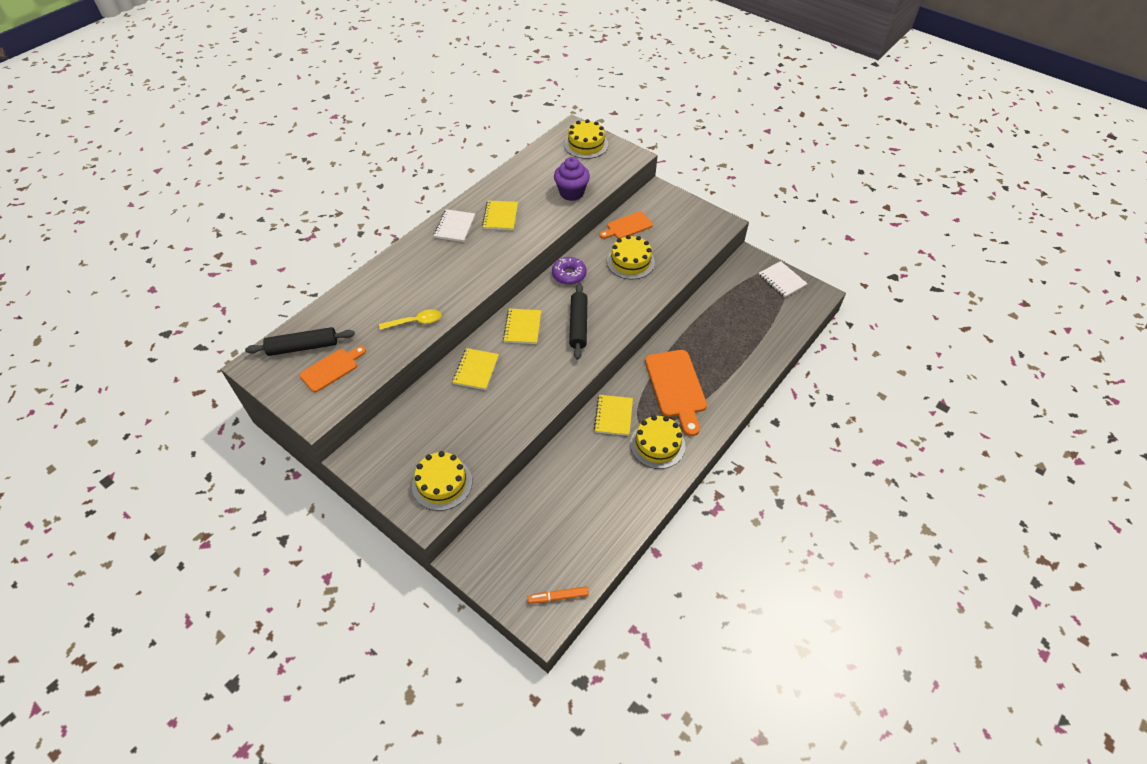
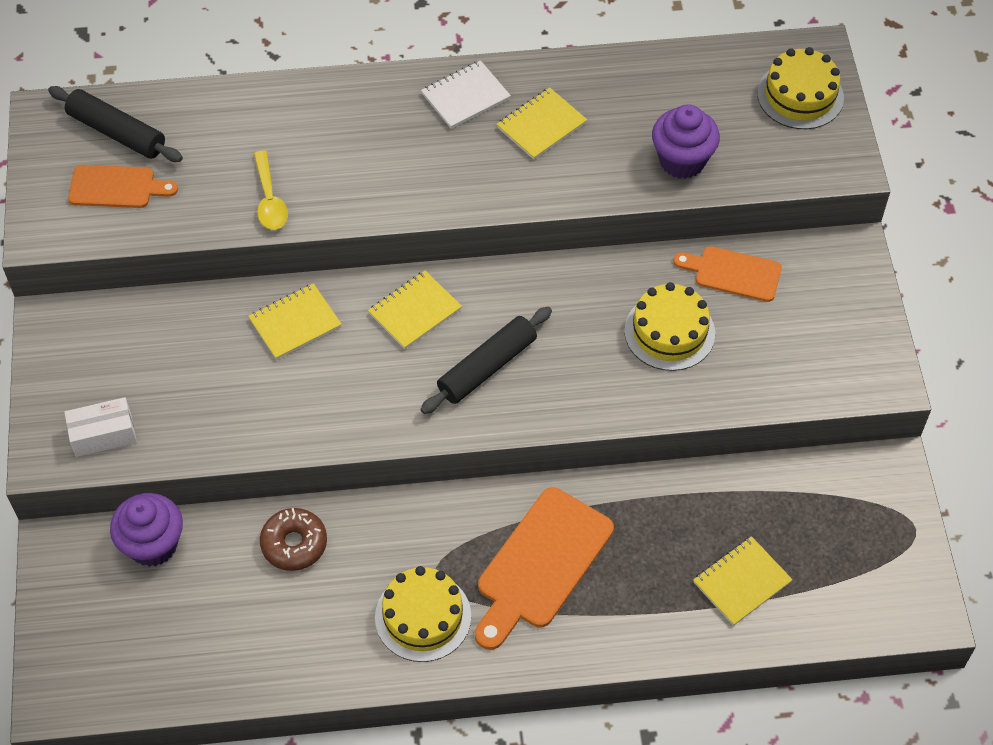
camera: 45 degrees right, 5 degrees up
yellow spoon [379,309,442,330] -> yellow spoon turned 45 degrees clockwise [254,151,288,230]
yellow cake [412,451,472,511] -> white box [64,397,137,457]
orange marker [528,586,589,604] -> none
purple donut [552,257,586,285] -> none
yellow notebook [594,395,633,436] -> yellow notebook moved to [693,536,793,626]
white notebook [759,261,808,297] -> none
none -> purple cupcake [110,493,183,567]
none -> brown donut [260,508,327,571]

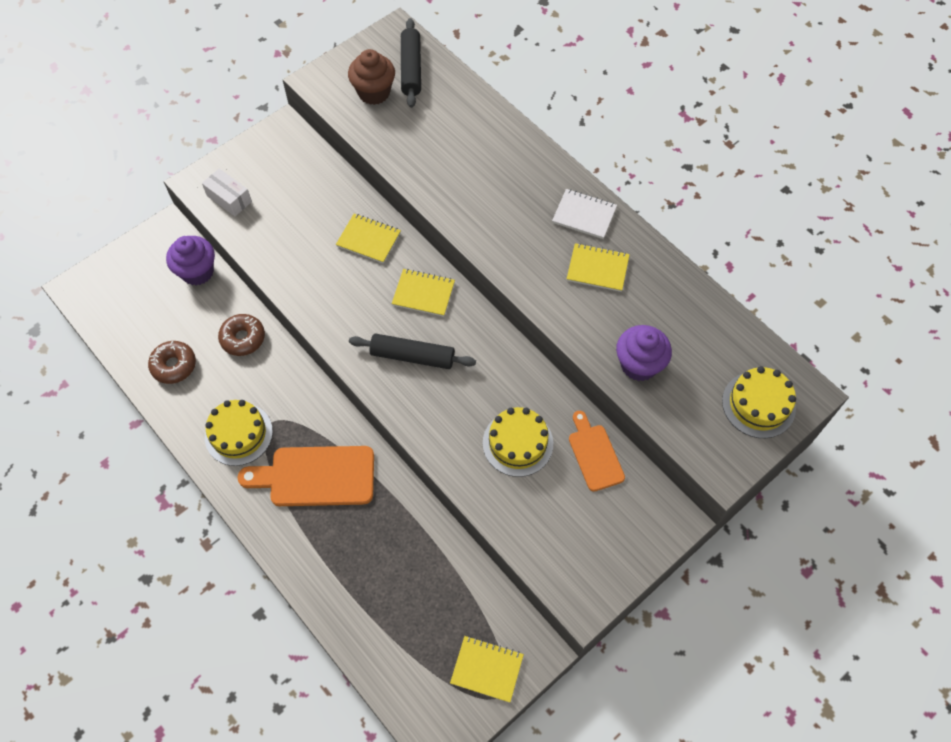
camera: 55 degrees right, 5 degrees up
orange cutting board [68,165,178,208] -> brown cupcake [348,49,395,105]
yellow spoon [254,151,288,230] -> none
yellow notebook [693,536,793,626] -> yellow notebook moved to [450,636,524,703]
none -> brown donut [148,341,196,384]

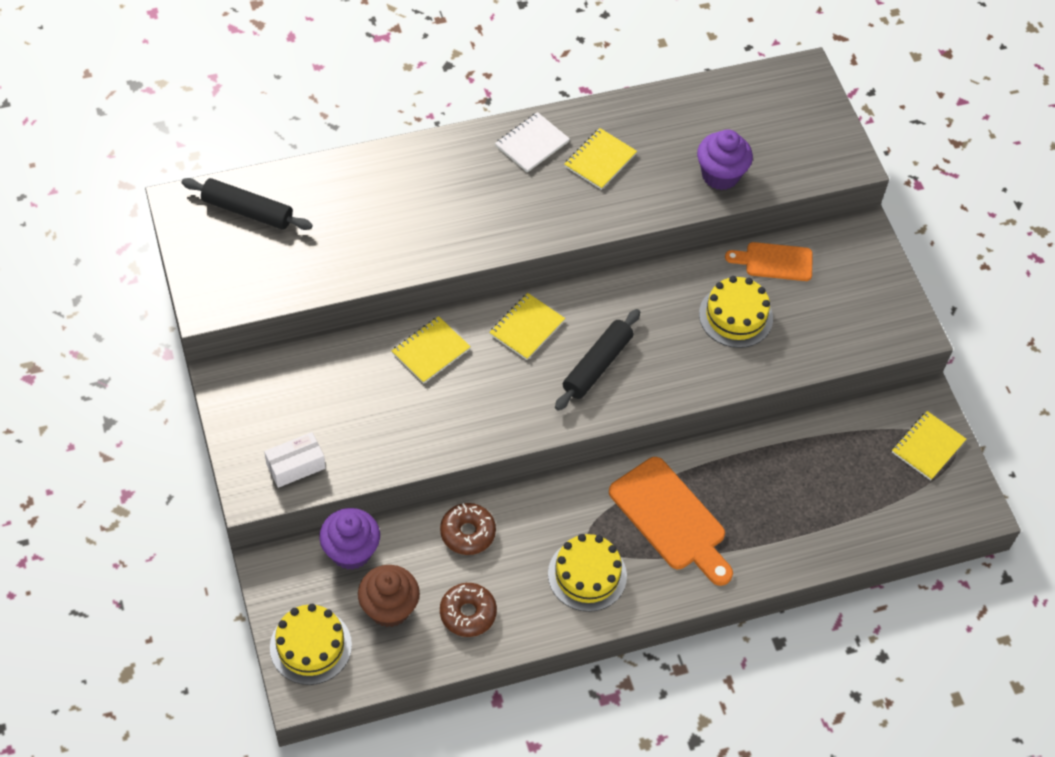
camera: 70 degrees left, 5 degrees down
orange cutting board [238,446,374,506] -> orange cutting board turned 60 degrees counterclockwise [609,457,733,586]
brown cupcake [348,49,395,105] -> brown cupcake moved to [358,565,420,627]
yellow cake [722,366,796,438] -> yellow cake moved to [270,604,352,685]

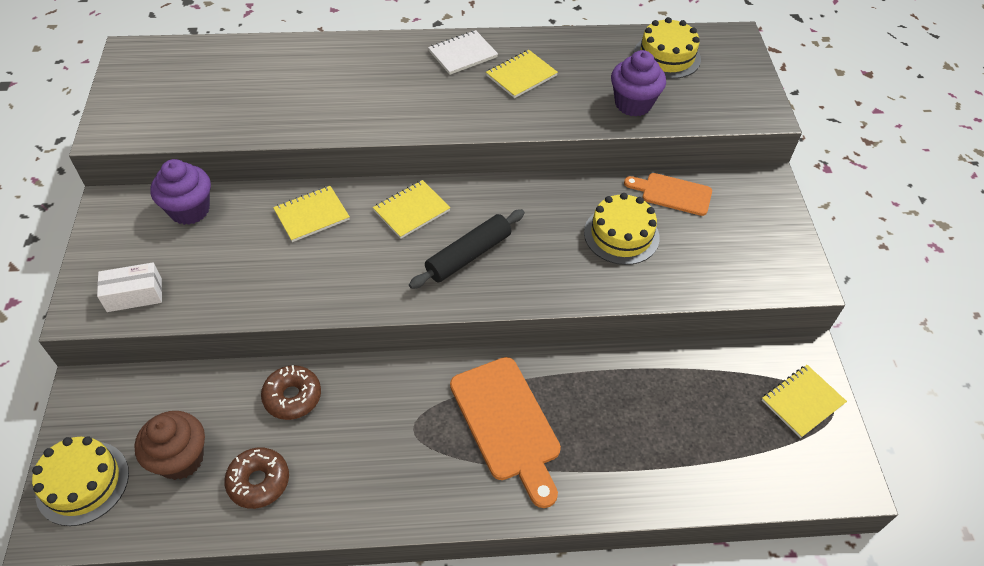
camera: 15 degrees right, 5 degrees down
black rolling pin [182,178,313,230] -> none
purple cupcake [319,508,380,570] -> purple cupcake moved to [150,159,211,225]
yellow cake [548,534,627,612] -> yellow cake moved to [634,17,701,79]

